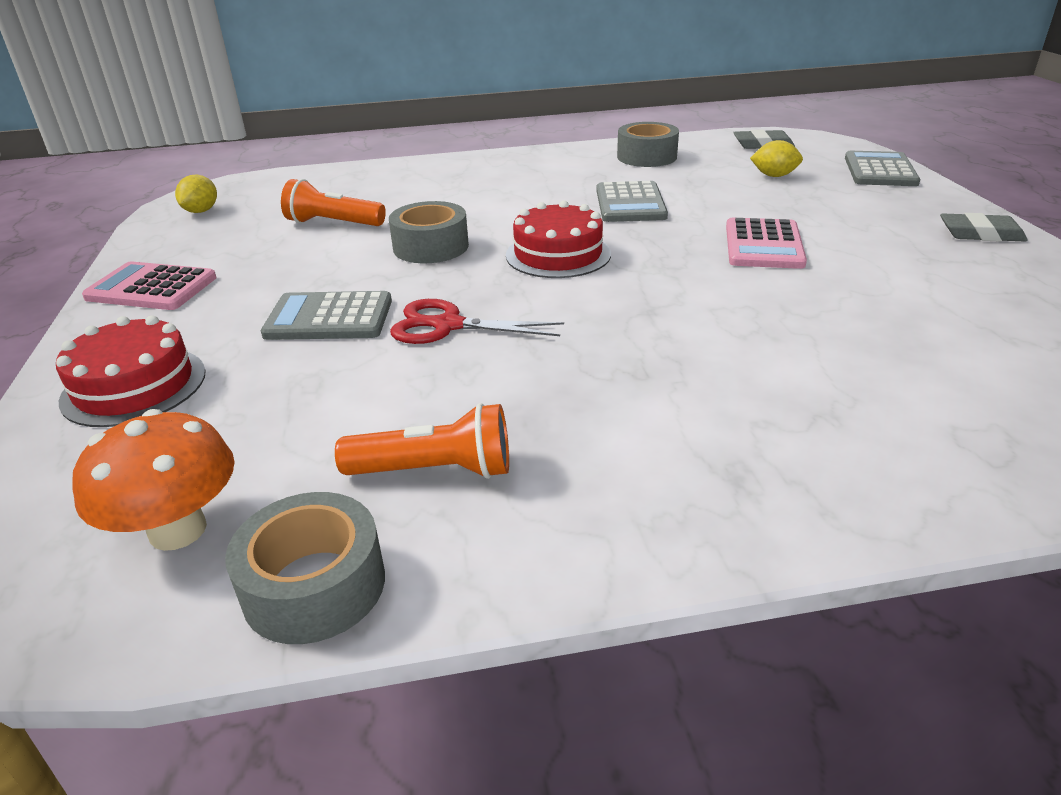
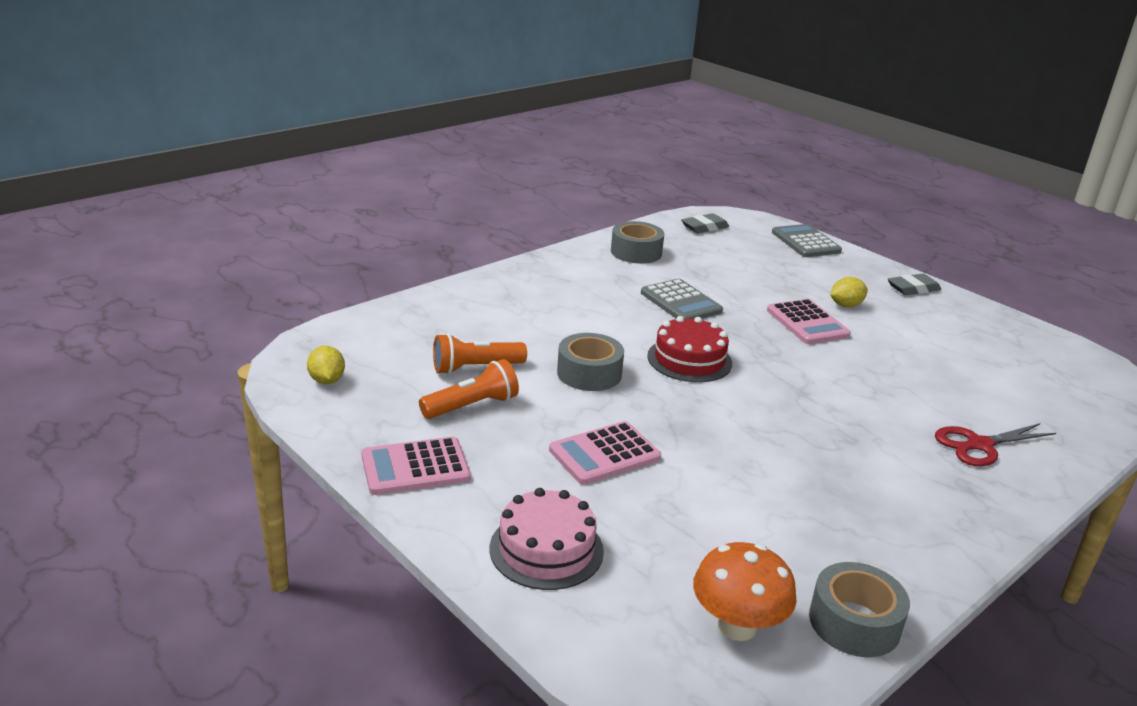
camera: 35 degrees left, 5 degrees down
red cake [56,315,206,427] -> pink cake [490,488,604,590]
grey calculator [261,291,392,340] -> pink calculator [549,421,661,485]
orange flashlight [335,403,509,479] -> orange flashlight moved to [419,359,519,419]
red scissors [390,299,564,344] -> red scissors moved to [935,423,1056,466]
yellow lemon [750,140,803,177] -> yellow lemon moved to [830,277,868,307]

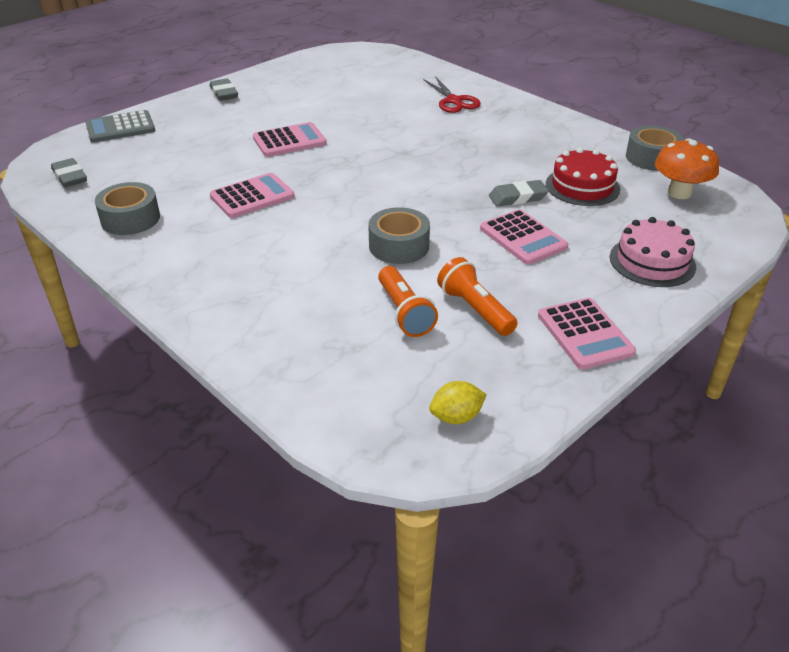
camera: 90 degrees left, 10 degrees up
grey calculator [641,279,723,319] -> pink calculator [210,173,295,218]
red cake [647,316,732,382] -> red cake moved to [546,148,620,206]
yellow lemon [830,277,868,307] -> none
none -> grey eraser [489,180,549,207]

